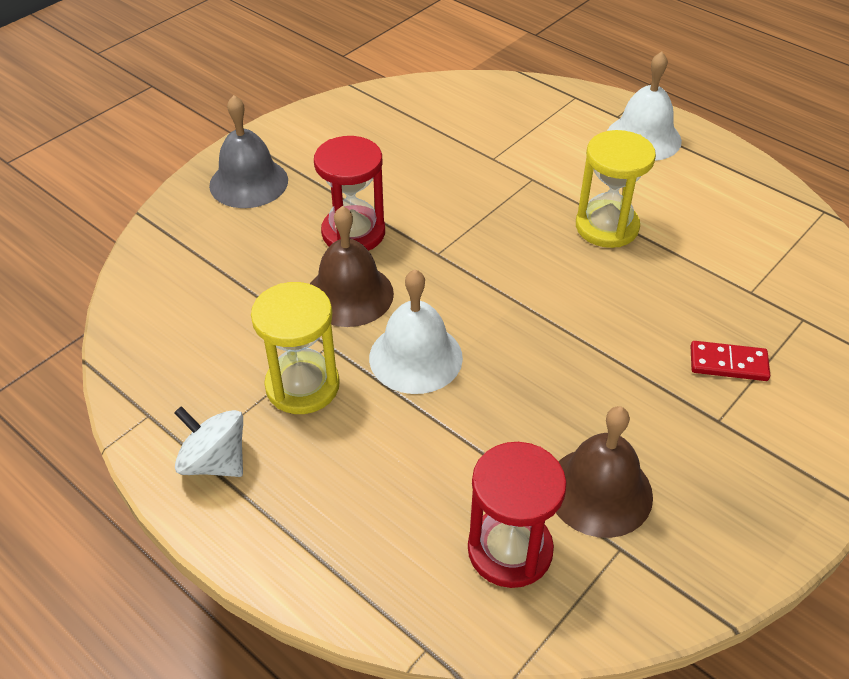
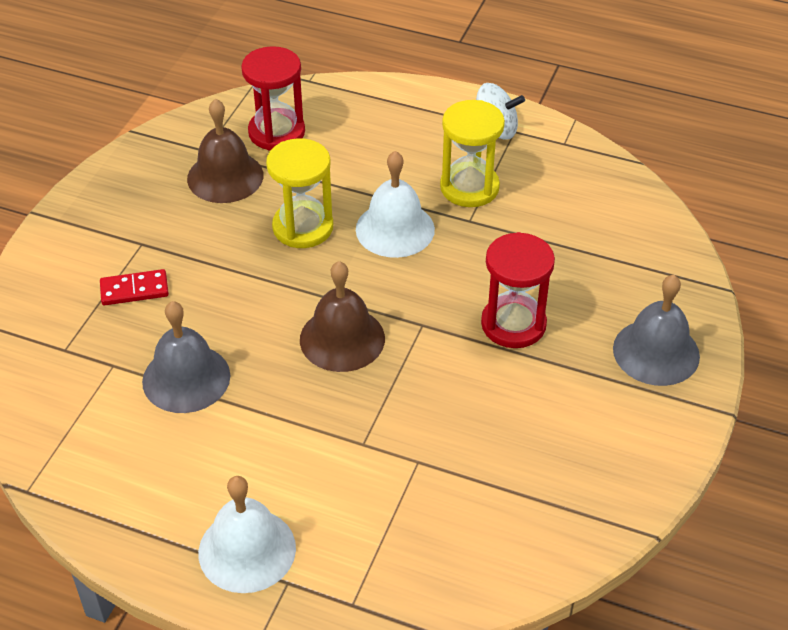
camera: 160 degrees right, 0 degrees up
brown bell [310,206,394,327] -> brown bell moved to [300,261,385,372]
yellow hourglass [576,130,656,248] -> yellow hourglass moved to [266,138,333,248]
none -> grey bell [142,301,230,413]

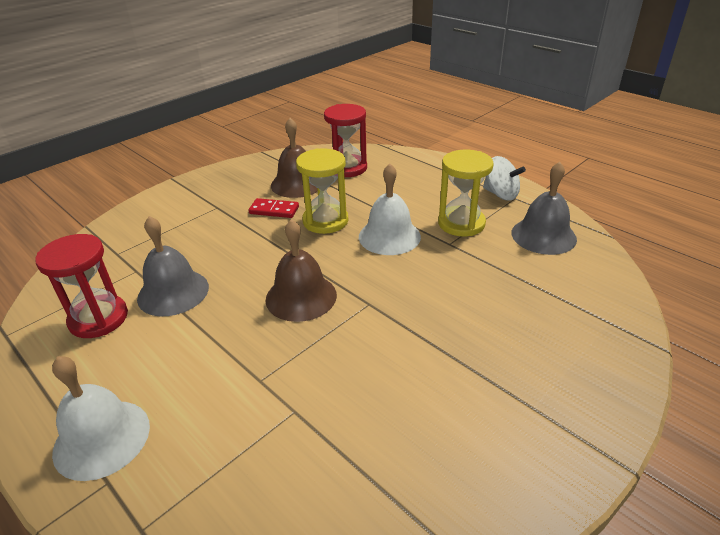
camera: 25 degrees right, 10 degrees down
red domino [100,269,169,305] -> red domino moved to [248,198,299,218]
red hourglass [481,232,555,348] -> red hourglass moved to [35,234,128,338]
grey bell [613,275,700,386] -> grey bell moved to [512,162,577,255]

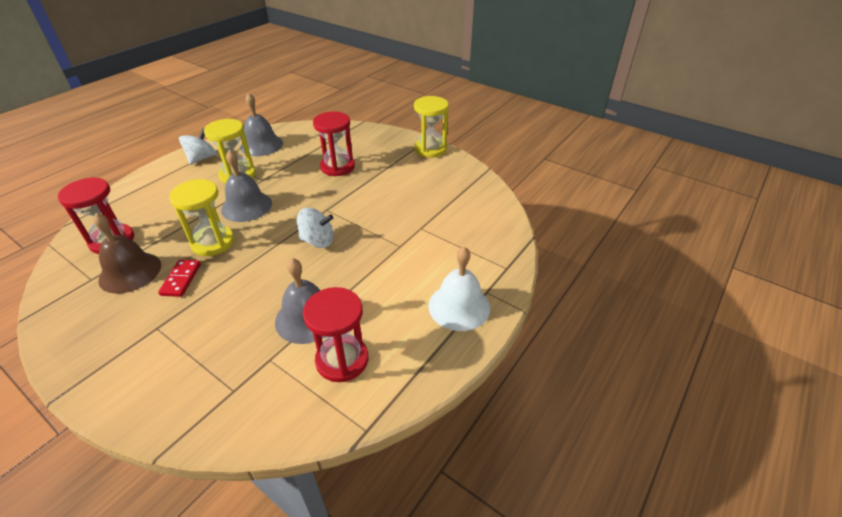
camera: 100 degrees left, 5 degrees up
brown bell [266,219,337,322] -> white spinning top [297,208,334,248]
white bell [359,164,421,255] -> grey bell [221,150,272,222]
none -> red hourglass [313,111,355,176]
none -> yellow hourglass [414,96,449,158]

